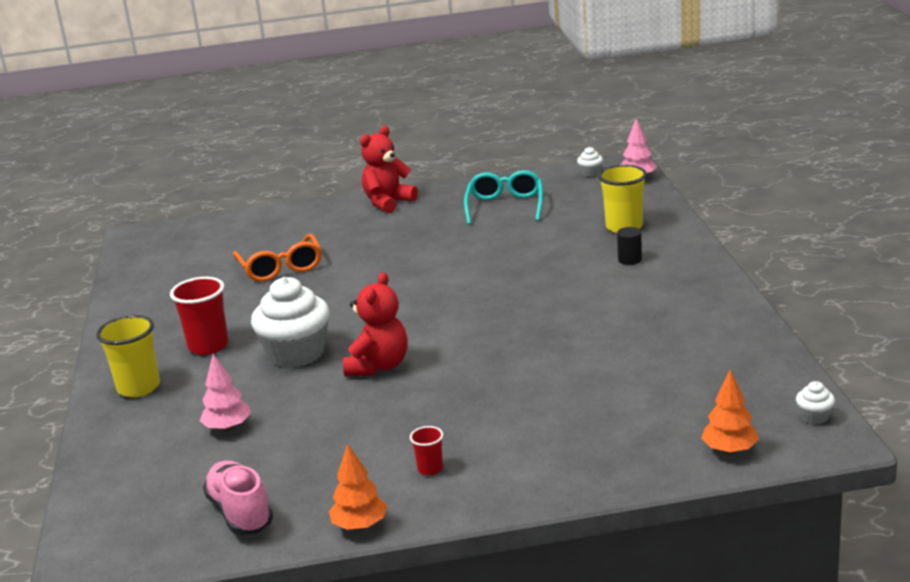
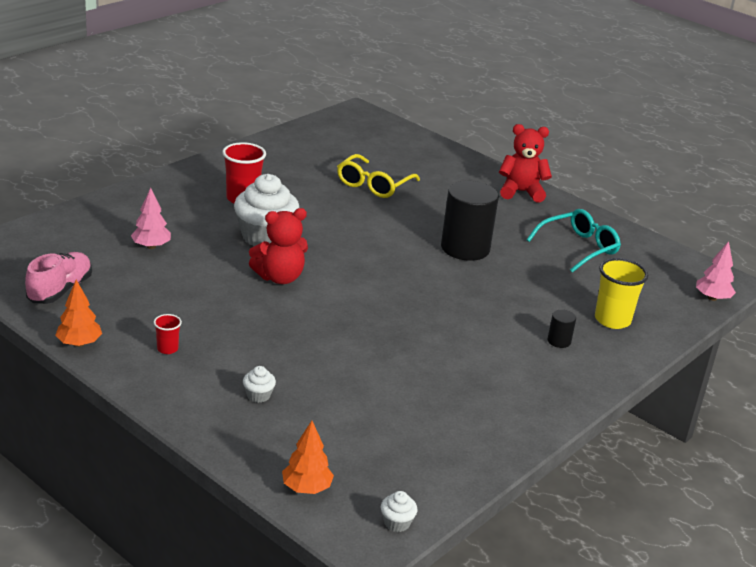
camera: 45 degrees right, 5 degrees up
yellow cup [96,315,160,398] -> none
orange glasses [233,234,322,282] -> yellow glasses [337,154,420,198]
white cupcake [577,147,603,177] -> white cupcake moved to [243,366,276,403]
none -> black cylinder [441,181,499,261]

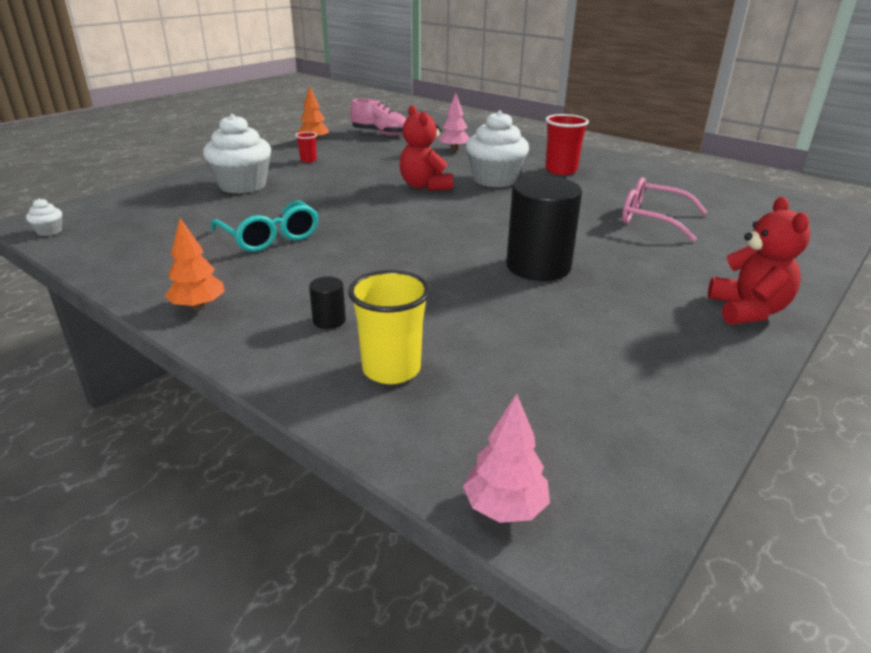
camera: 90 degrees right, 0 degrees up
white cupcake [243,366,276,403] -> white cupcake [203,114,271,194], size x2.40
orange tree [282,421,334,494] -> orange tree moved to [165,218,225,310]
yellow glasses [337,154,420,198] -> pink glasses [622,177,708,241]
turquoise glasses [527,209,621,273] -> turquoise glasses moved to [211,200,319,252]

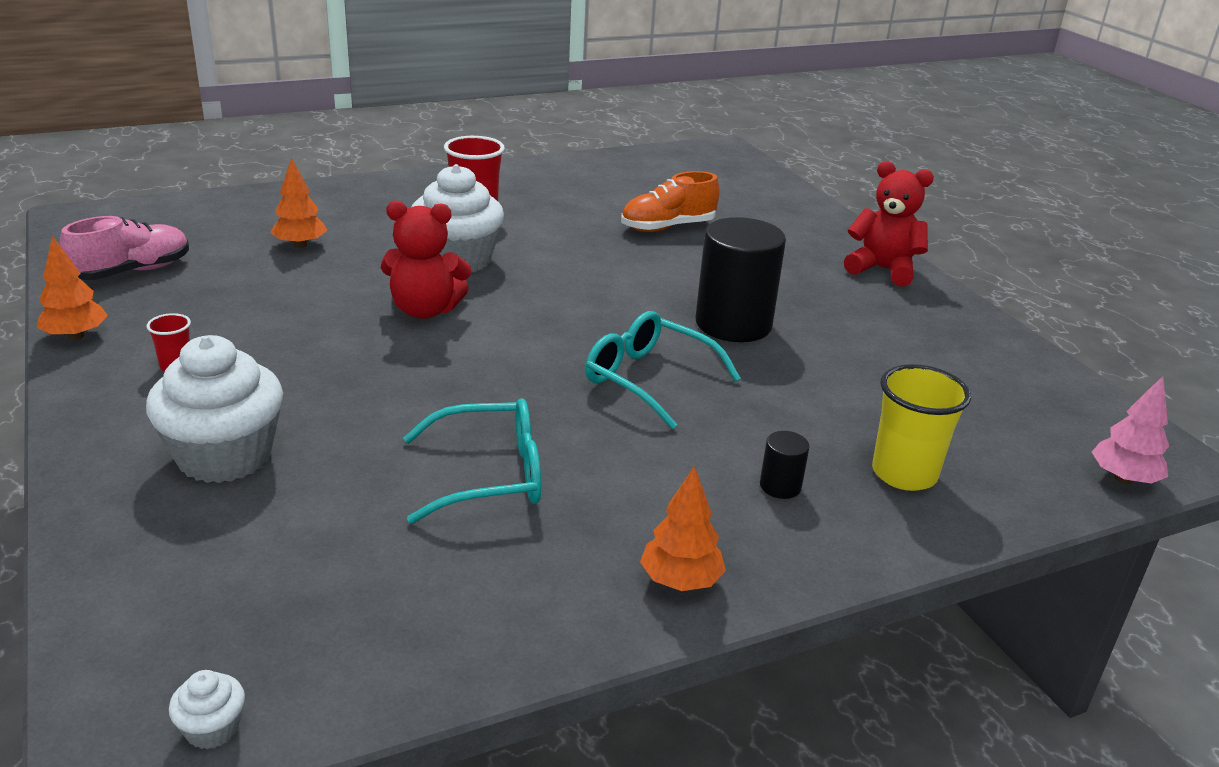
camera: 65 degrees left, 0 degrees up
pink tree [438,93,469,151] -> orange tree [271,158,327,248]
pink glasses [622,177,708,241] -> orange shoe [621,171,720,232]
none -> turquoise glasses [585,311,741,429]

